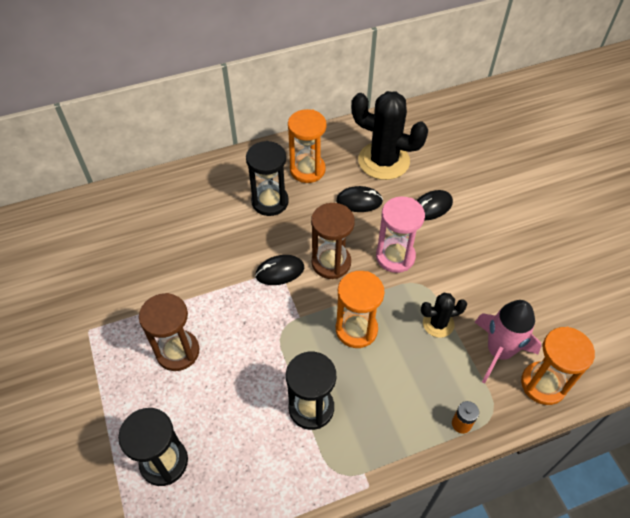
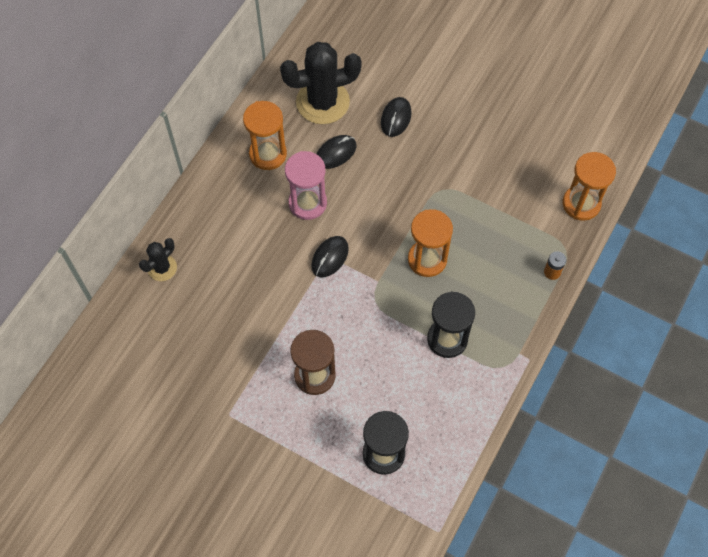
camera: 40 degrees left, 10 degrees up
black hourglass [246,141,289,216] -> none
brown hourglass [311,203,355,279] -> none
pink hourglass [376,196,425,273] -> pink hourglass moved to [285,151,327,220]
black cactus [421,293,467,338] -> black cactus moved to [139,238,177,281]
pink rocket [475,300,542,383] -> none

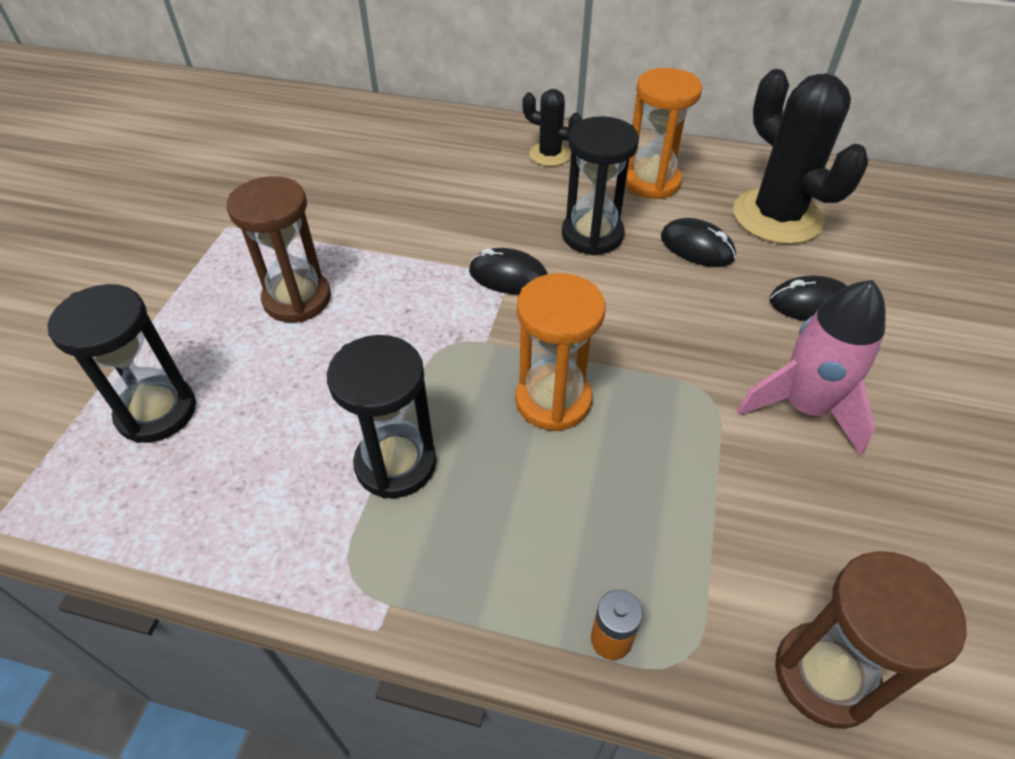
camera: 75 degrees right, 15 degrees down
black cactus [139,238,177,281] -> black cactus moved to [522,89,582,166]
pink hourglass [285,151,327,220] -> black hourglass [562,116,639,255]
orange hourglass [563,152,616,221] -> brown hourglass [775,551,967,729]
none -> pink rocket [737,280,886,456]

